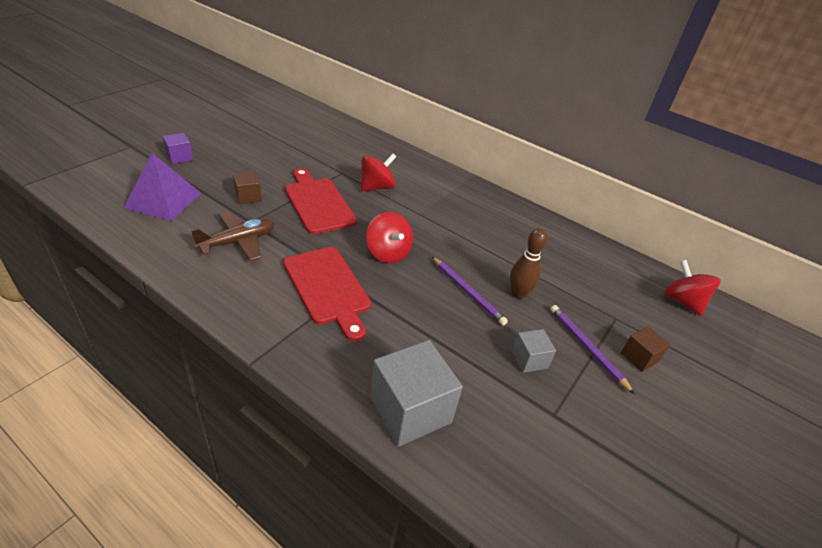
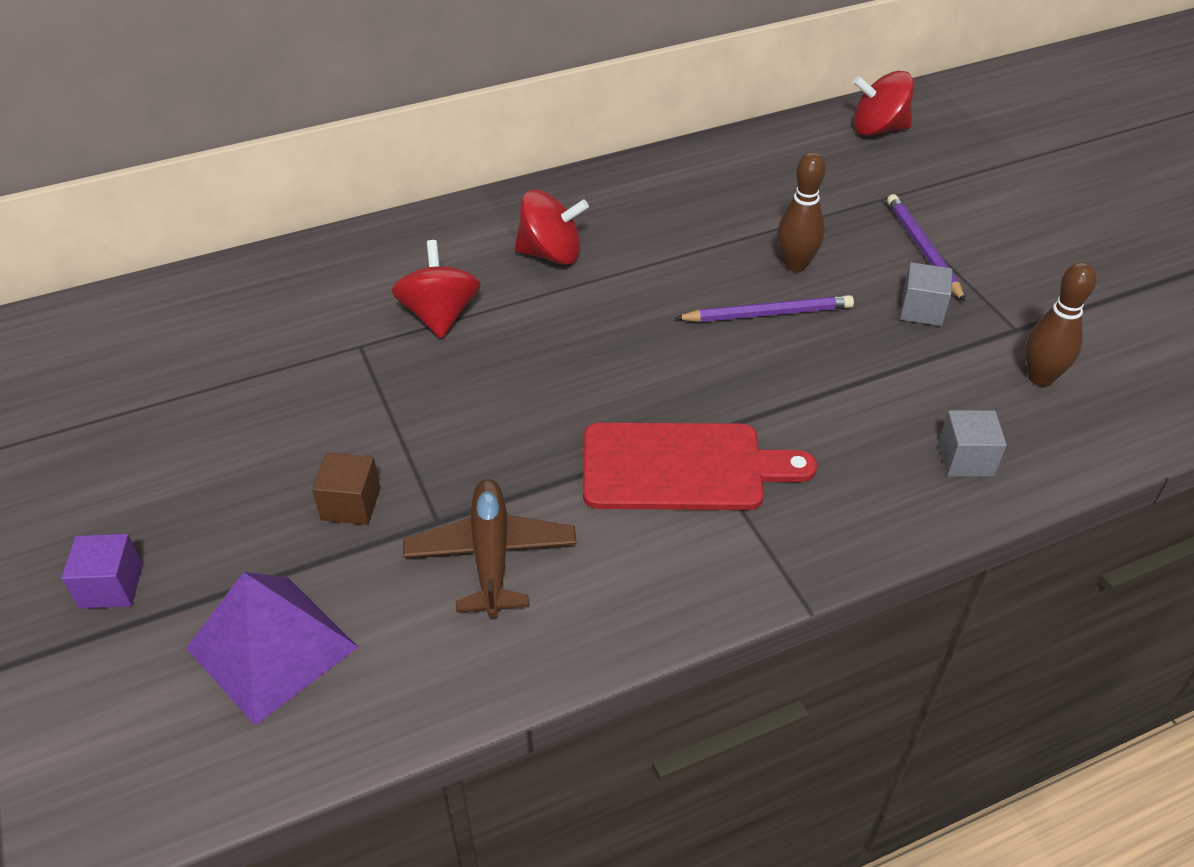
camera: 55 degrees left, 5 degrees up
red cutting board [285,168,357,234] -> none
red spinning top [366,212,413,263] -> red spinning top moved to [515,190,589,264]
grey cube [370,340,463,447] -> grey cube [938,410,1007,477], size x0.52
purple pencil [550,305,635,394] -> purple pencil turned 75 degrees clockwise [887,194,966,302]
brown cube [621,326,670,372] -> none
none -> brown bowling pin [1026,262,1096,386]

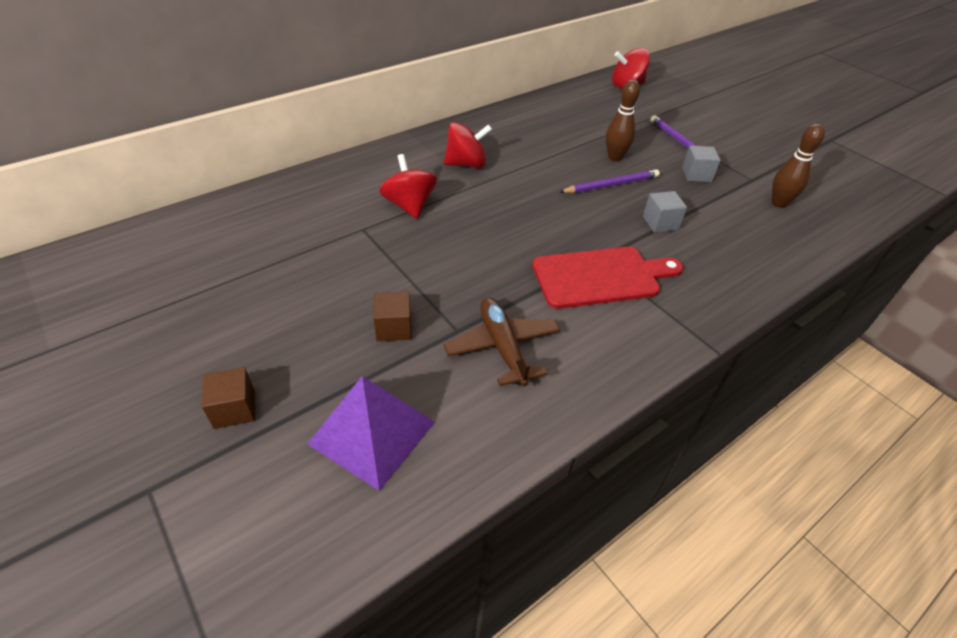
camera: 15 degrees left, 0 degrees up
purple cube [62,534,143,609] -> brown cube [201,367,255,429]
grey cube [938,410,1007,477] -> grey cube moved to [643,191,687,233]

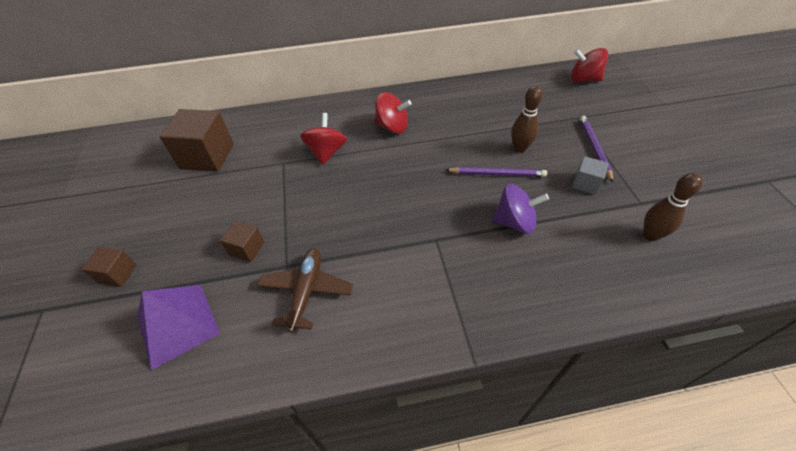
camera: 30 degrees right, 5 degrees up
red cutting board [532,247,683,309] -> none
grey cube [643,191,687,233] -> purple spinning top [492,184,549,234]
none -> brown cube [159,109,234,172]

